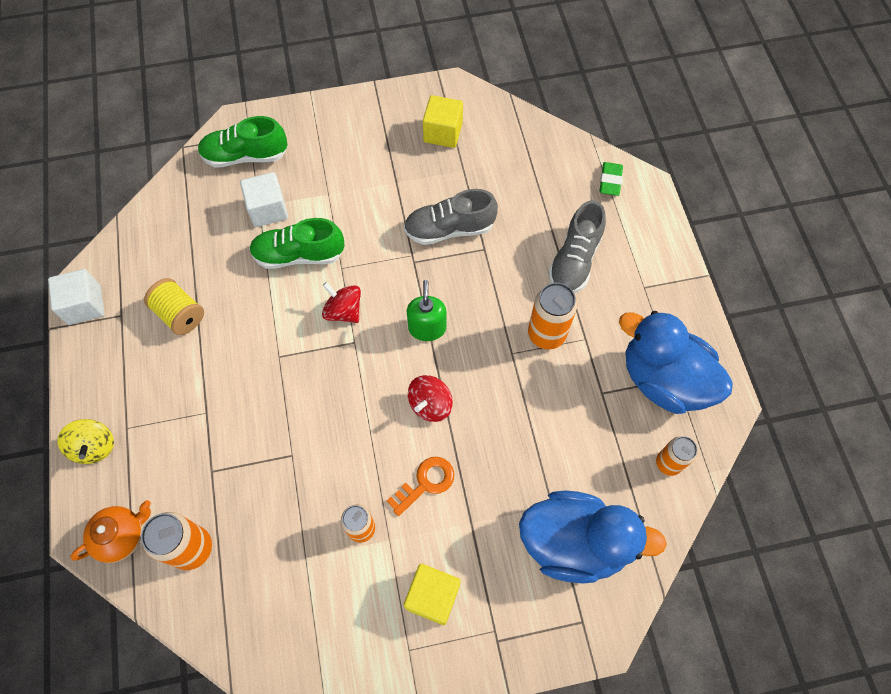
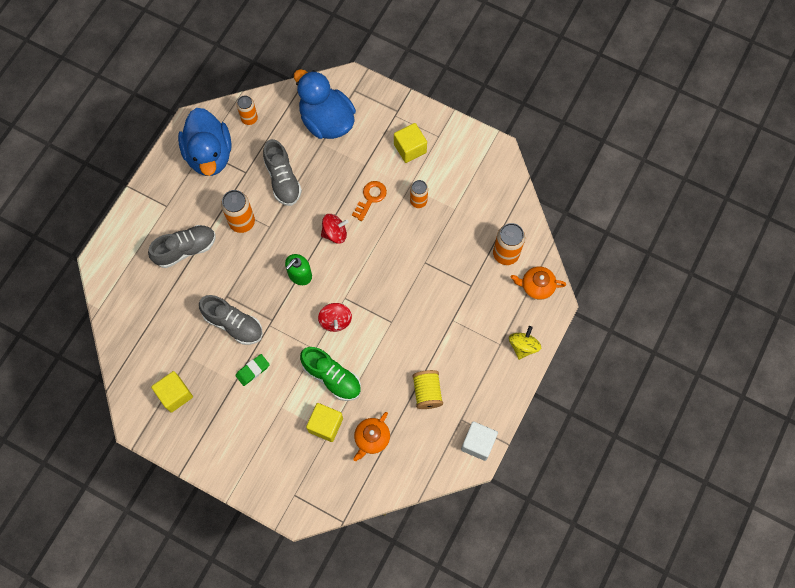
camera: 140 degrees left, 5 degrees up
green shoe [198,116,288,168] -> none
white cube [240,172,288,227] -> yellow cube [306,403,343,442]
orange key [387,457,454,516] -> orange key turned 120 degrees clockwise [352,181,387,221]
green eraser [600,162,623,196] -> green eraser moved to [235,354,270,386]
none -> grey shoe [263,139,302,206]
none -> orange teapot [353,412,390,461]

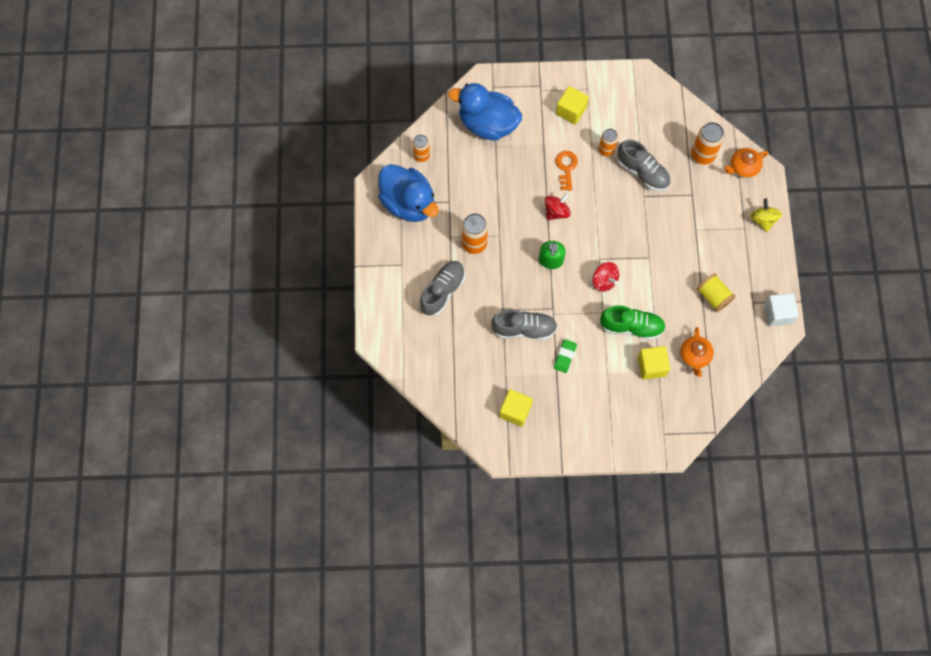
camera: 30 degrees left, 0 degrees up
grey shoe [263,139,302,206] -> grey shoe moved to [617,140,671,191]

